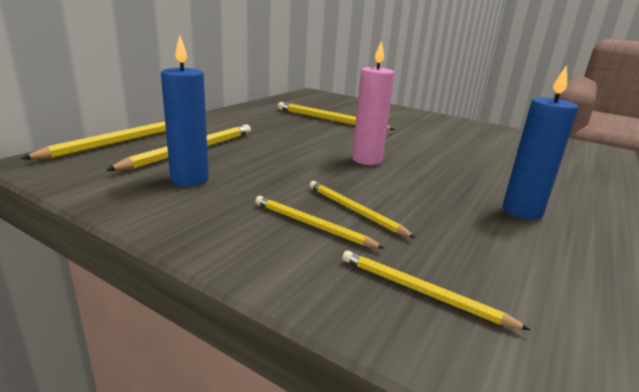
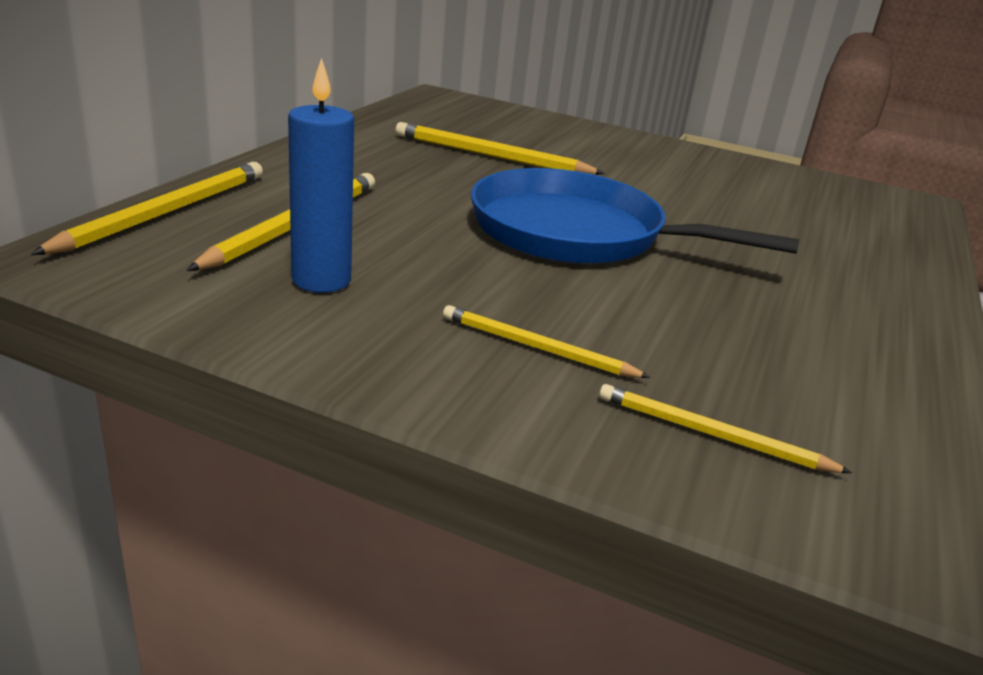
camera: 10 degrees left, 5 degrees up
yellow pencil [309,181,416,238] -> none
pink candle [352,40,394,165] -> blue pan [471,168,800,264]
blue candle [503,65,579,220] -> none

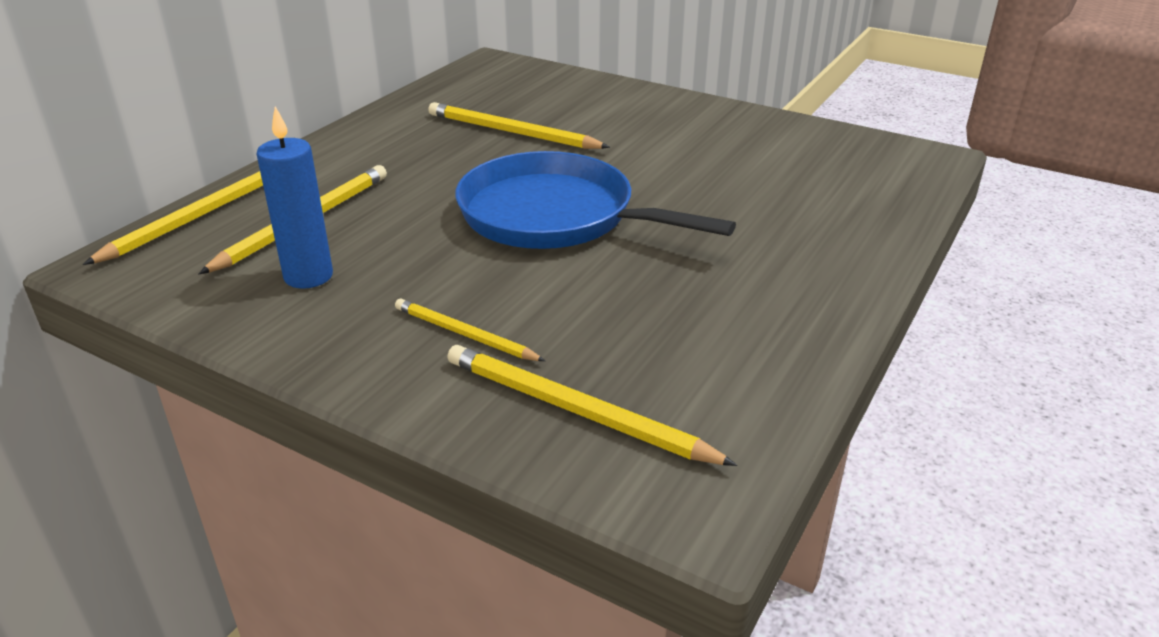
camera: 10 degrees right, 5 degrees up
yellow pencil [599,384,852,473] -> yellow pencil [447,345,737,466], size x1.60

